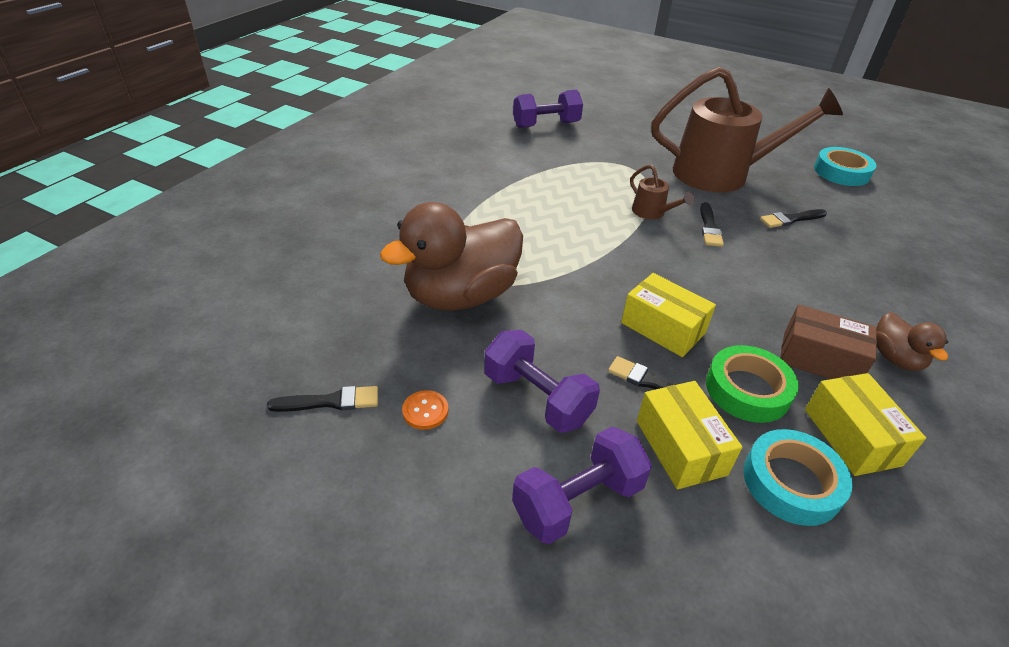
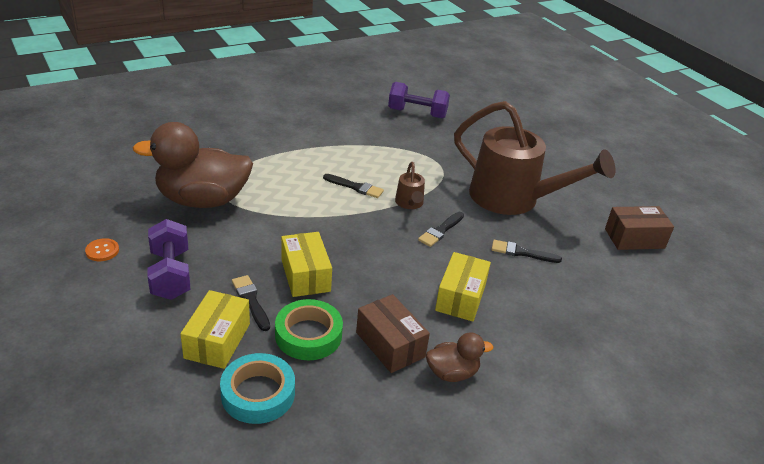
camera: 30 degrees right, 5 degrees down
black brush [267,386,378,412] -> black brush moved to [323,174,384,198]
purple dumbbell [512,427,652,544] -> none
yellow box [805,373,926,476] -> yellow box moved to [435,252,491,322]
turquoise tape [814,147,876,186] -> brown box [605,206,674,250]
brown duck [877,312,948,371] -> brown duck turned 120 degrees counterclockwise [426,332,493,382]

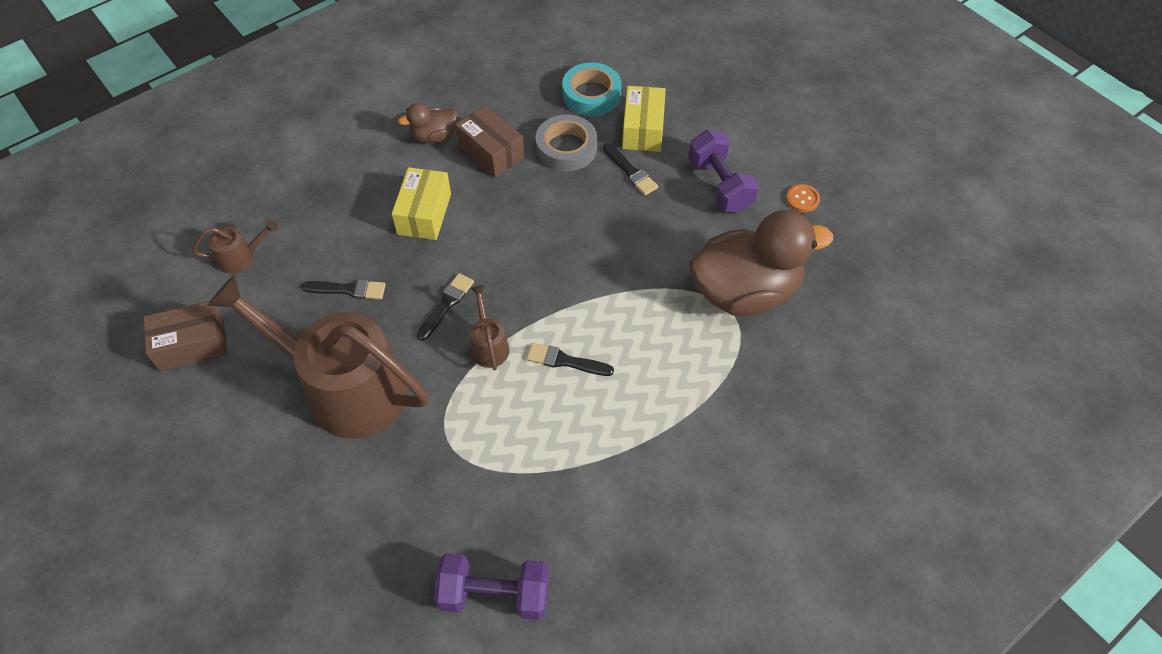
camera: 175 degrees right, 20 degrees up
green tape [275,299,343,360] -> grey tape [535,115,597,172]
yellow box [281,232,332,297] -> none
none -> brown watering can [192,219,279,274]

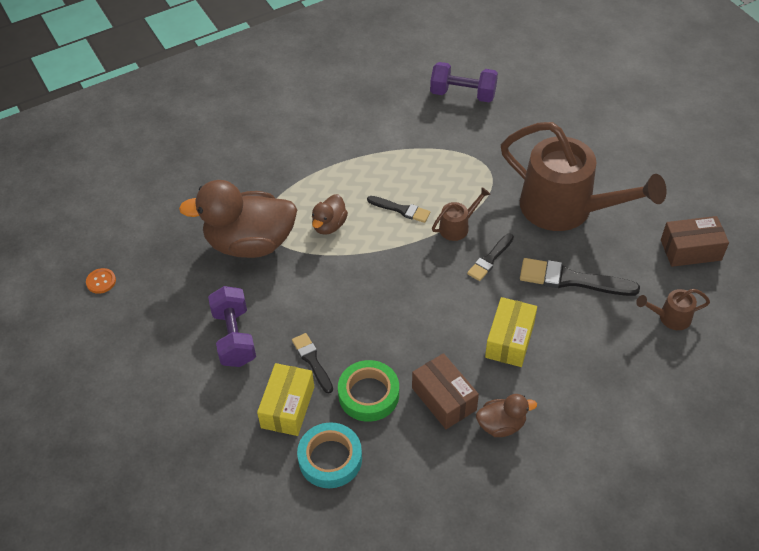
camera: 170 degrees left, 5 degrees down
black brush [301,280,386,299] -> black brush [520,258,640,296], size x1.69
brown watering can [470,285,509,370] -> brown watering can turned 120 degrees counterclockwise [432,187,491,241]
grey tape [535,115,597,172] -> green tape [338,360,399,422]
orange button [786,184,820,212] -> orange button moved to [86,268,116,294]
none -> brown duck [312,194,348,235]

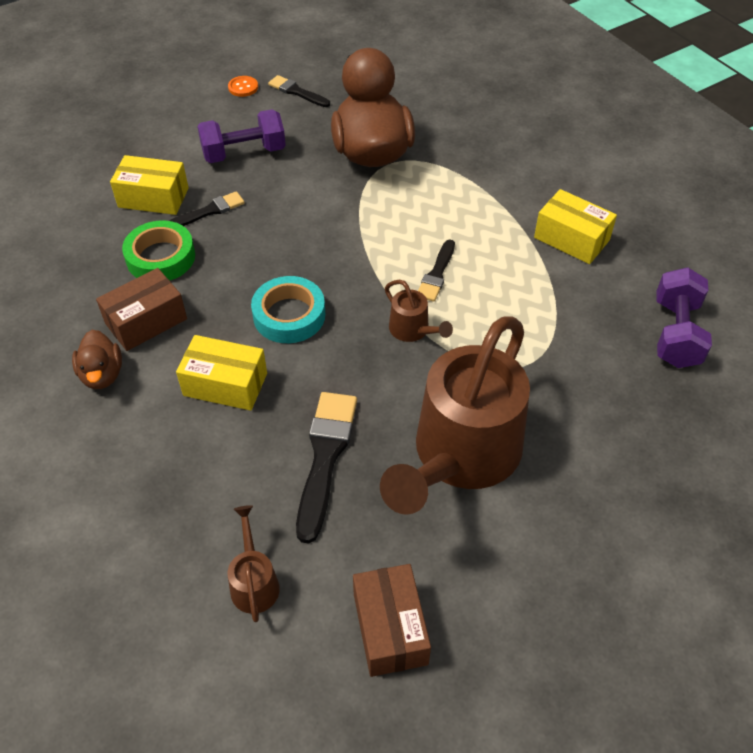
camera: 85 degrees right, 0 degrees up
orange button [86,268,116,294] -> orange button moved to [228,76,258,97]
turquoise tape [297,422,362,488] -> turquoise tape moved to [251,276,325,343]
brown duck [312,194,348,235] -> none
black brush [467,233,514,281] -> black brush moved to [268,75,330,107]
none -> yellow box [534,189,617,264]

